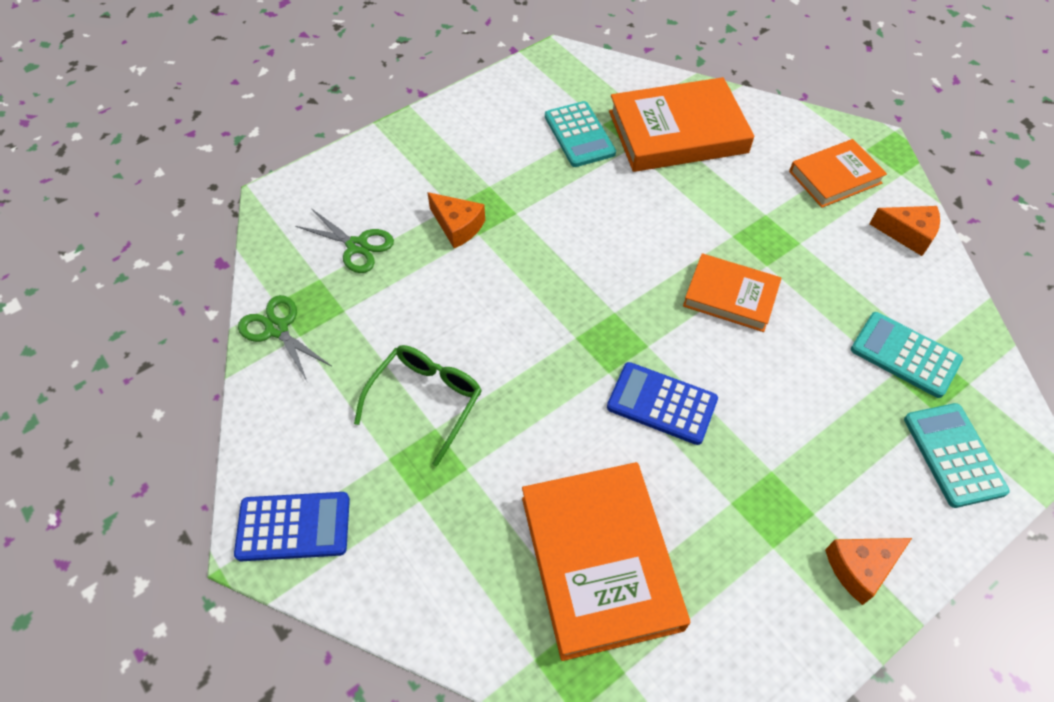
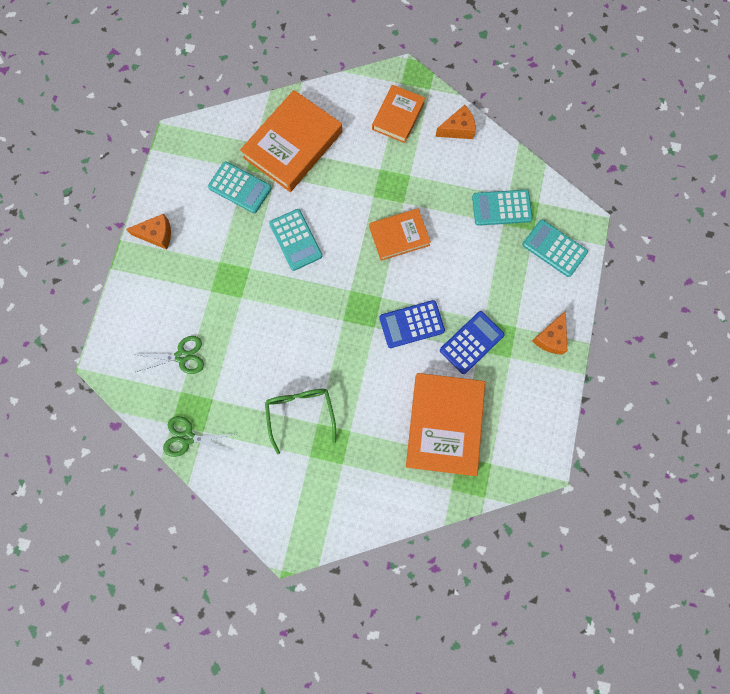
camera: 40 degrees left, 20 degrees up
blue calculator [234,492,350,561] -> blue calculator moved to [440,311,505,374]
orange cheese [427,192,485,248] -> orange cheese moved to [126,213,171,250]
orange book [522,462,690,661] -> orange book turned 60 degrees clockwise [406,373,485,476]
none -> turquoise calculator [269,209,322,271]

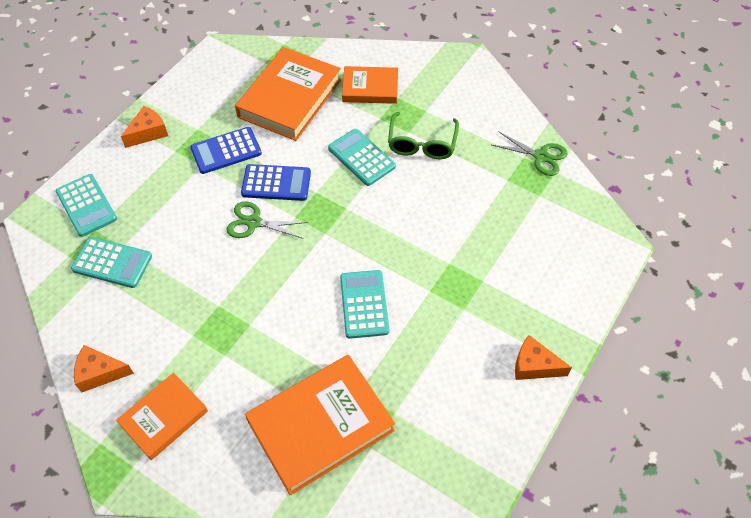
camera: 160 degrees left, 20 degrees down
green scissors [134,336,204,374] -> green scissors moved to [226,201,308,239]
turquoise calculator [208,161,272,213] -> turquoise calculator moved to [328,129,396,186]
orange book [369,209,431,261] -> orange book moved to [342,66,398,104]

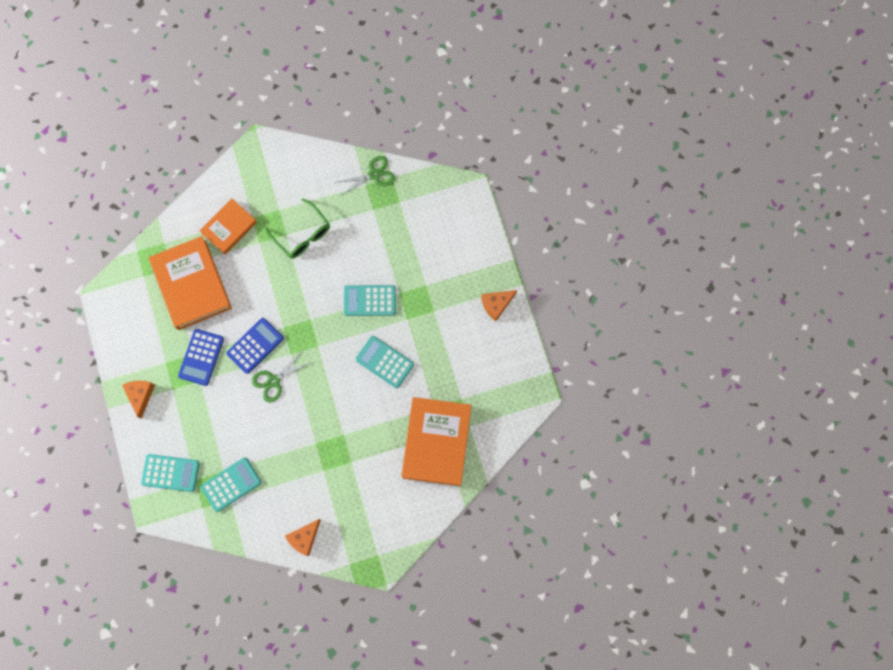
camera: 50 degrees left, 20 degrees up
orange book [116,373,208,460] -> none
turquoise calculator [328,129,396,186] -> turquoise calculator moved to [344,285,396,316]

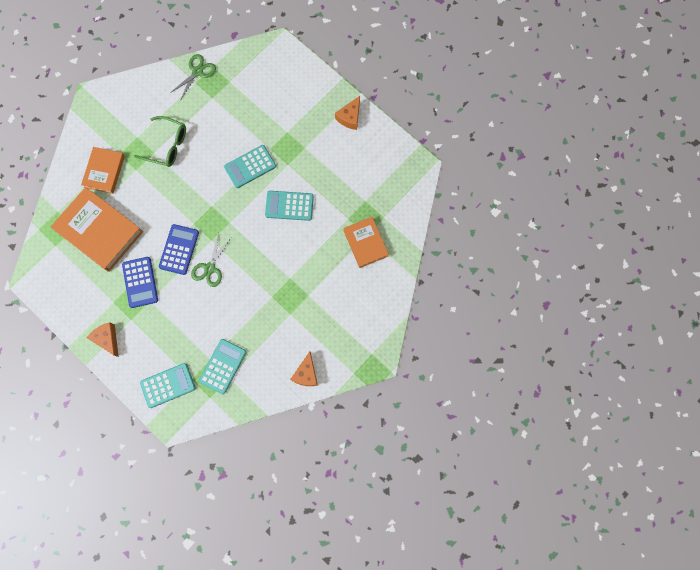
camera: 30 degrees left, 0 degrees up
orange book [402,397,472,486] -> orange book [343,217,389,268], size x0.60

